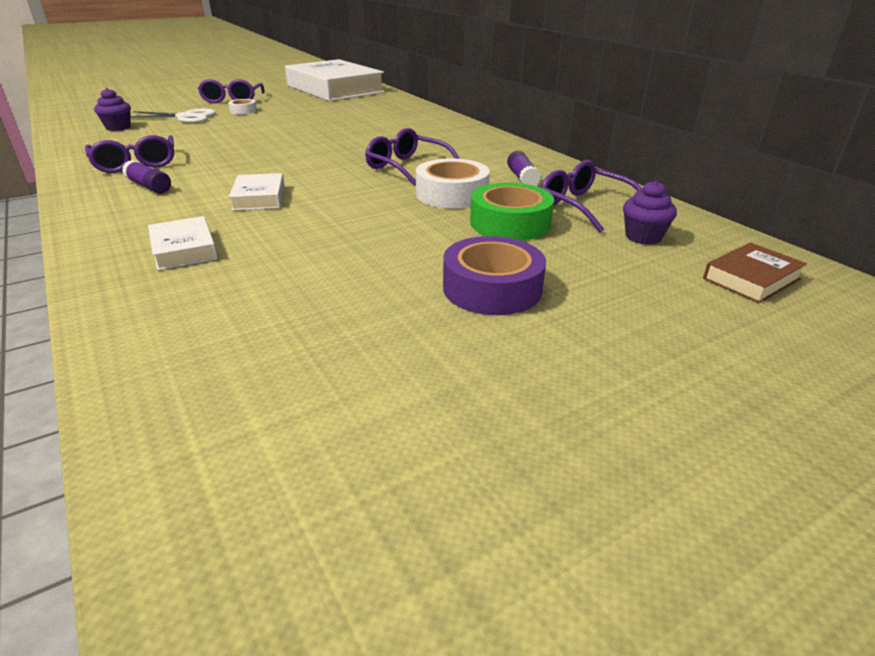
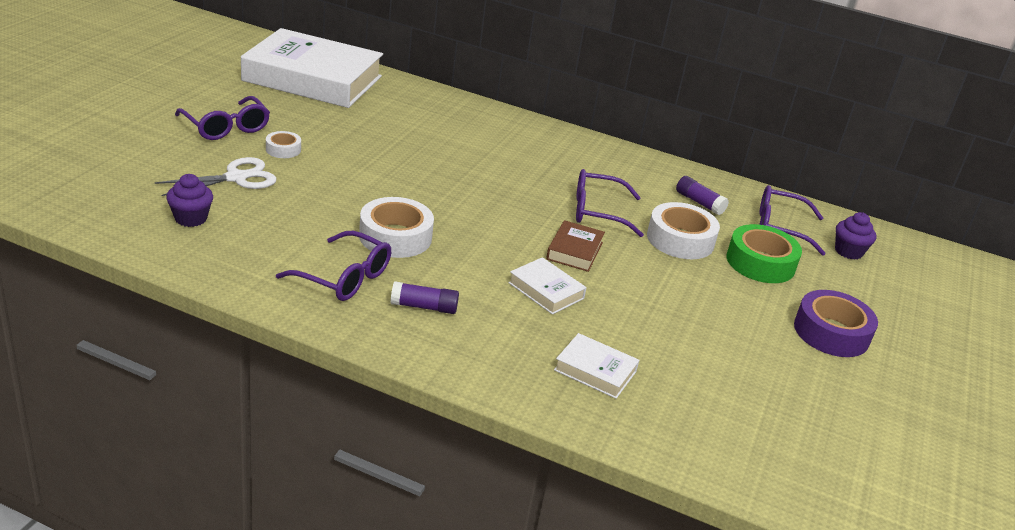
camera: 40 degrees left, 0 degrees up
brown book [703,242,807,303] -> brown book moved to [546,220,605,272]
none -> white tape [359,197,434,258]

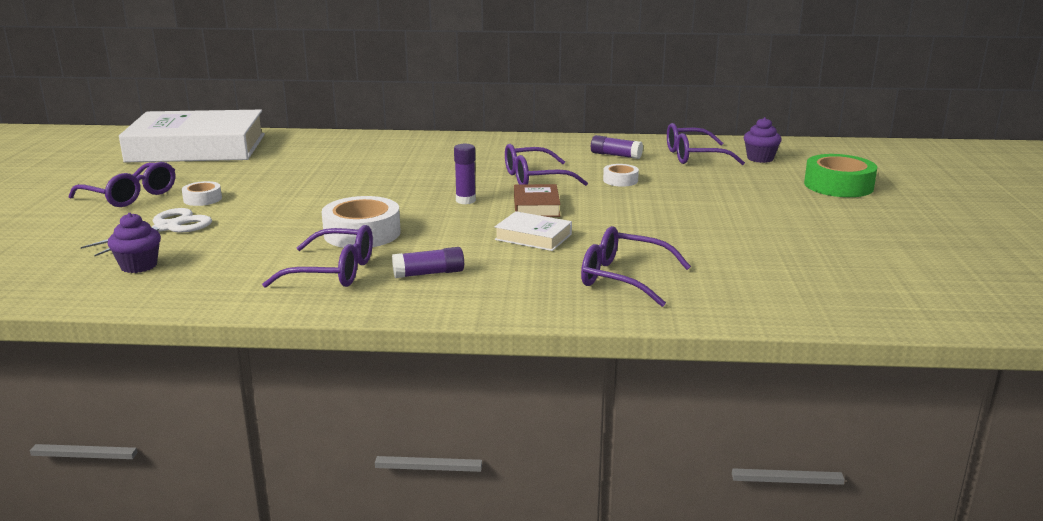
camera: 15 degrees left, 10 degrees down
white book [554,333,639,399] -> purple glasses [581,226,691,307]
white tape [647,202,720,259] -> white tape [603,164,639,187], size x0.53
green tape [727,224,802,283] -> green tape moved to [804,154,877,197]
purple tape [794,290,878,357] -> none
none -> purple glue stick [454,144,476,204]

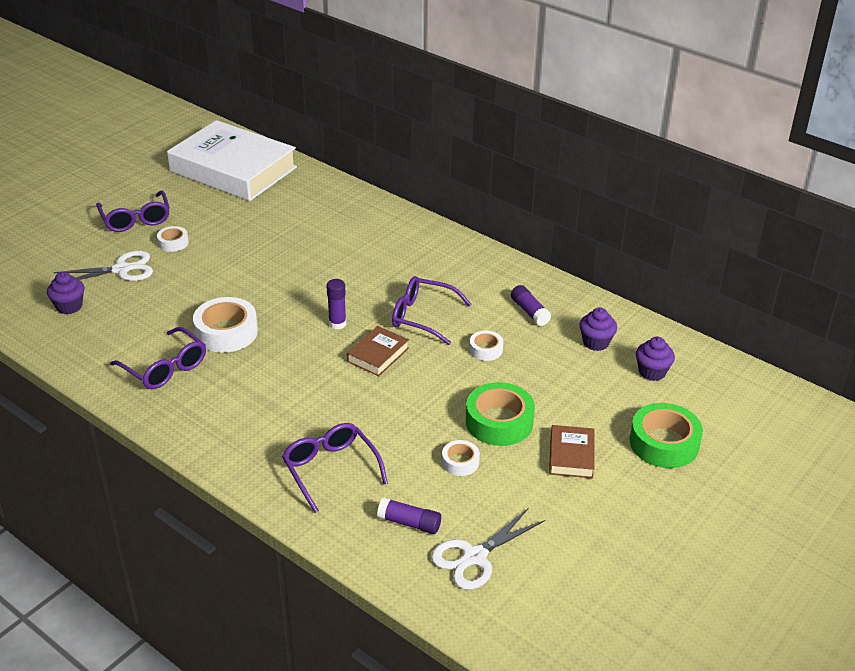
camera: 35 degrees right, 15 degrees up
purple glue stick [392,247,464,278] -> purple glue stick moved to [377,497,441,534]
white book [495,211,572,251] -> none
purple glasses [667,123,745,165] -> purple cupcake [579,307,617,351]
none -> white scissors [431,508,545,590]
none -> white tape [442,440,480,476]
none -> green tape [466,382,535,446]
none -> brown book [549,425,595,478]

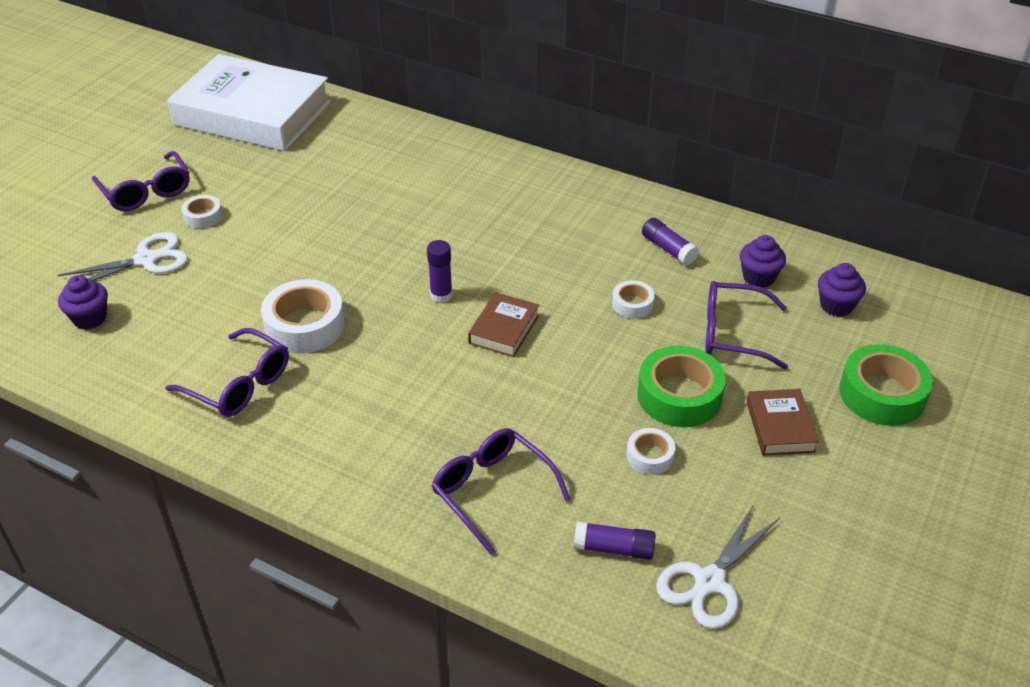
camera: 10 degrees left, 5 degrees up
purple glasses [392,276,471,345] -> purple glasses moved to [705,281,788,370]

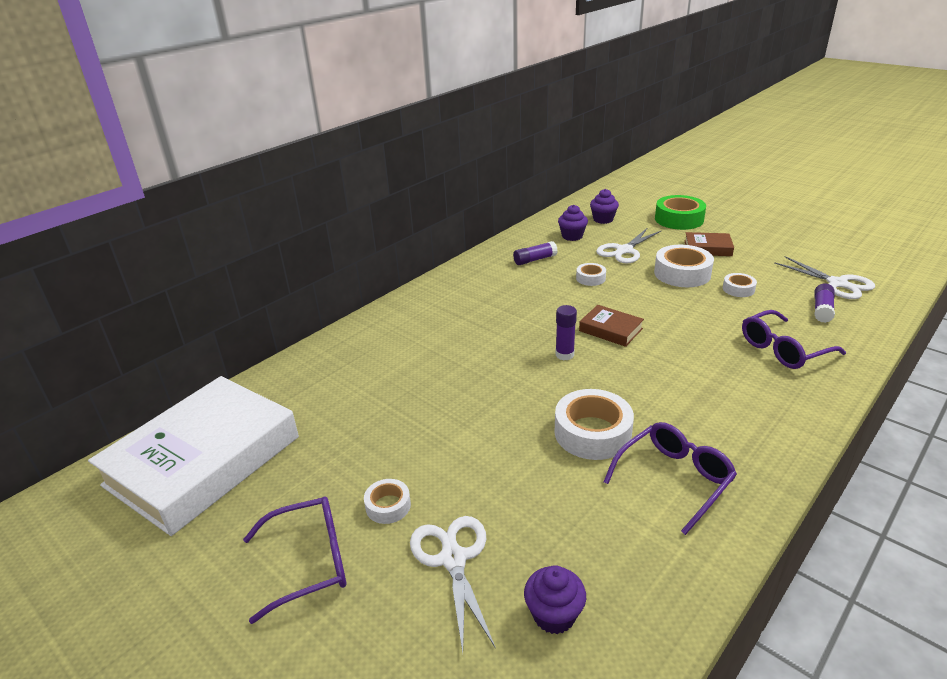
camera: 75 degrees left, 10 degrees down
green tape [637,346,726,427] -> white tape [654,245,714,287]
purple glasses [705,281,788,370] -> white scissors [596,227,662,264]

